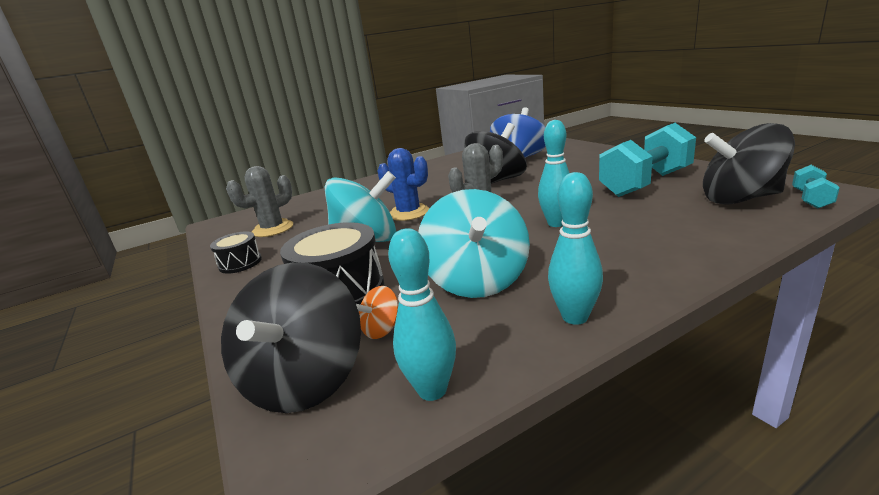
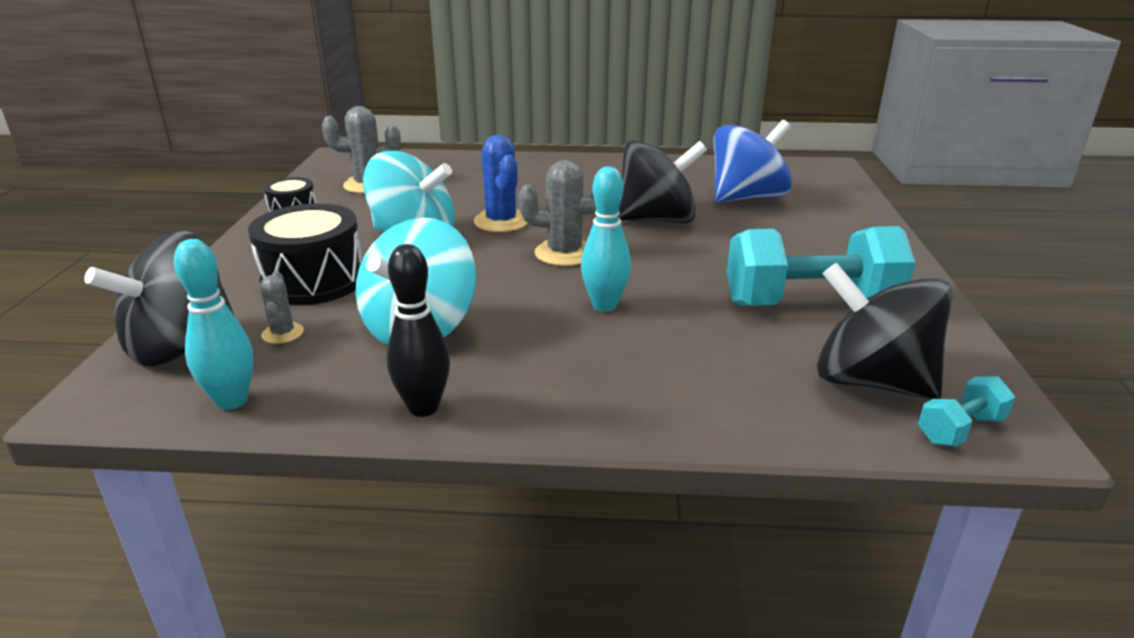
camera: 30 degrees right, 5 degrees up
orange spinning top [356,286,399,339] -> grey cactus [260,271,304,344]
turquoise bowling pin [548,172,603,325] -> black bowling pin [387,244,450,417]

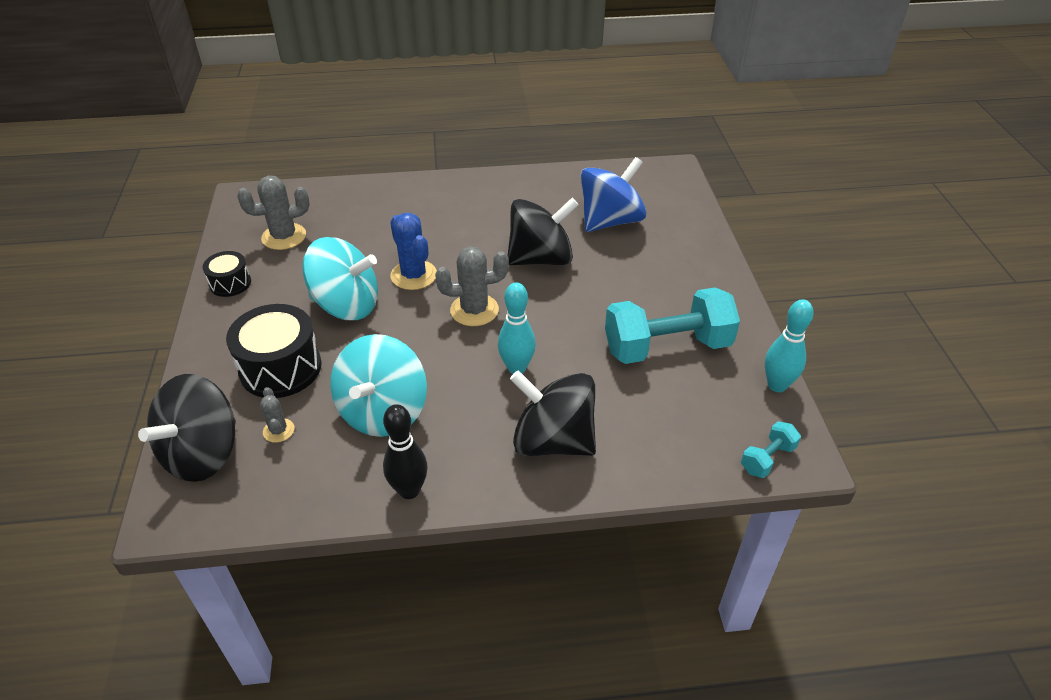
camera: 10 degrees left, 15 degrees up
turquoise bowling pin [174,239,253,410] -> turquoise bowling pin moved to [765,299,814,392]
black spinning top [817,263,953,400] -> black spinning top moved to [510,370,596,456]

